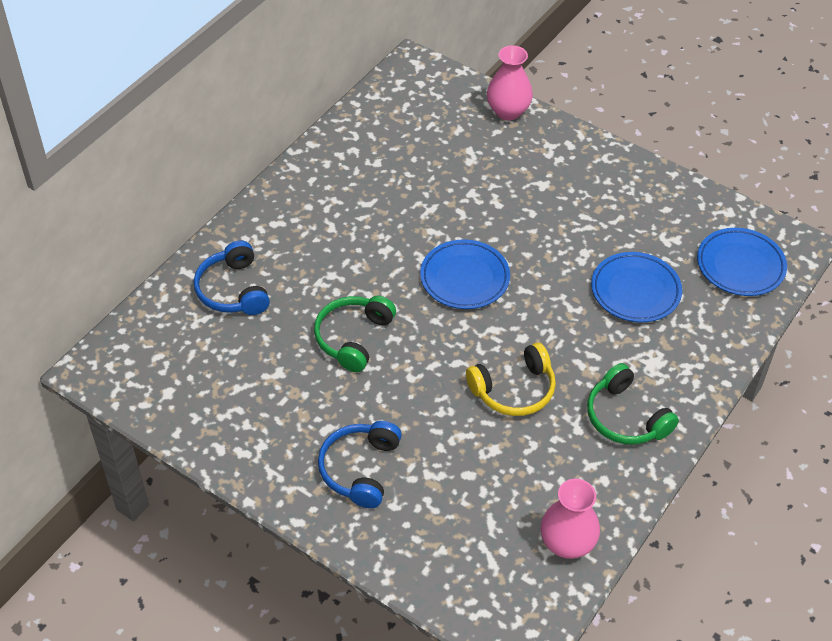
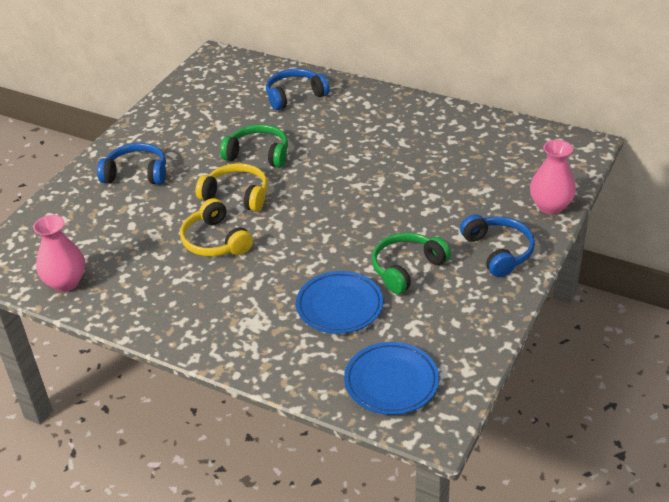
camera: 85 degrees right, 10 degrees down
blue plate [420,239,510,309] -> none
green headphones [587,363,679,445] -> green headphones moved to [372,232,451,294]
none -> yellow headphones [195,163,268,211]
none -> blue headphones [460,214,535,277]

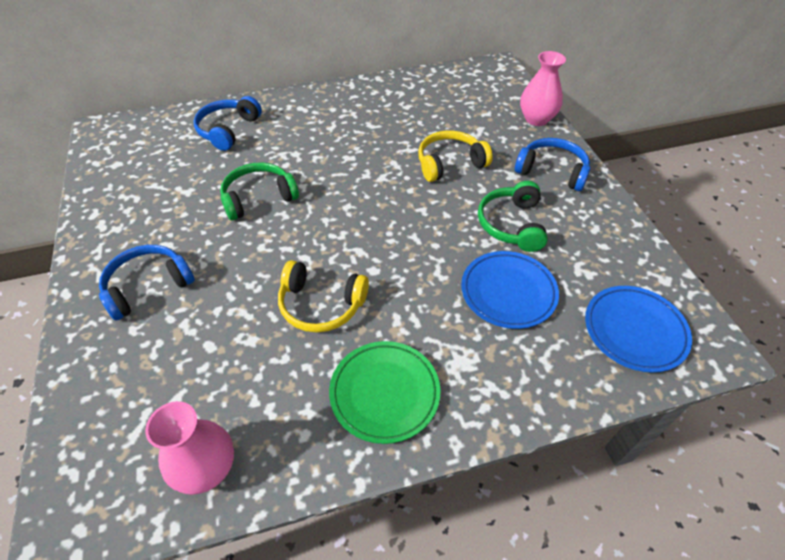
camera: 45 degrees left, 10 degrees up
yellow headphones [195,163,268,211] -> yellow headphones moved to [418,131,493,182]
none -> green plate [329,341,441,444]

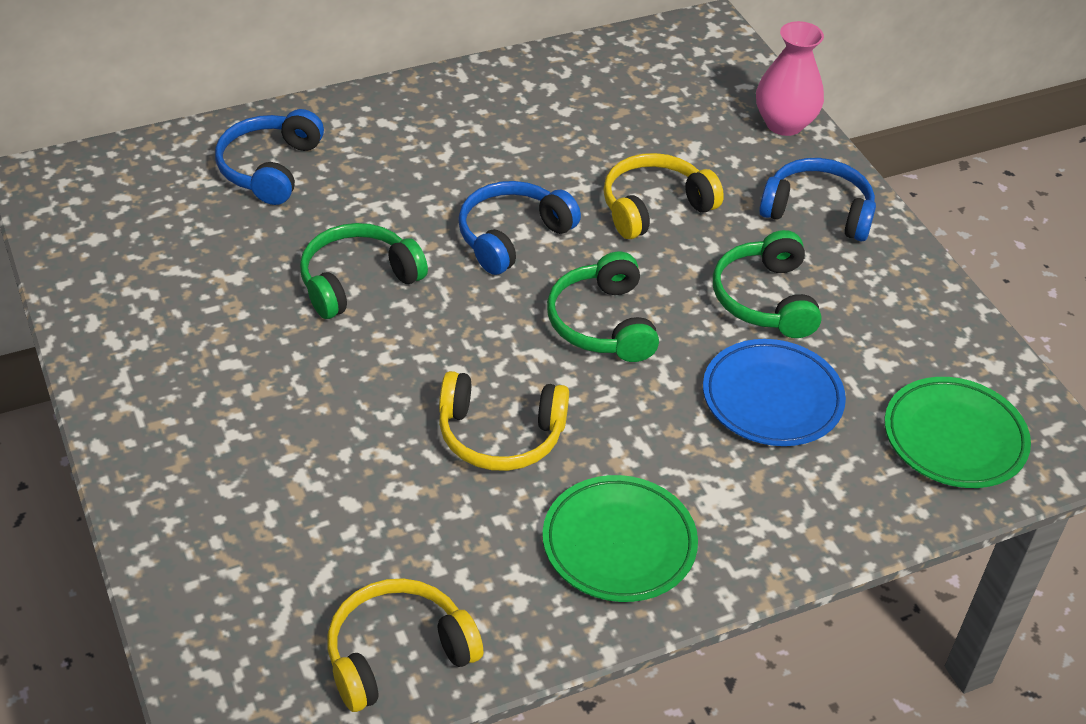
camera: 10 degrees left, 5 degrees down
blue headphones [99,245,195,321] -> blue headphones moved to [458,181,581,275]
pink vase [145,401,234,495] -> yellow headphones [328,578,483,712]
blue plate [585,286,692,373] -> green plate [885,377,1031,488]
none -> green headphones [547,252,659,362]

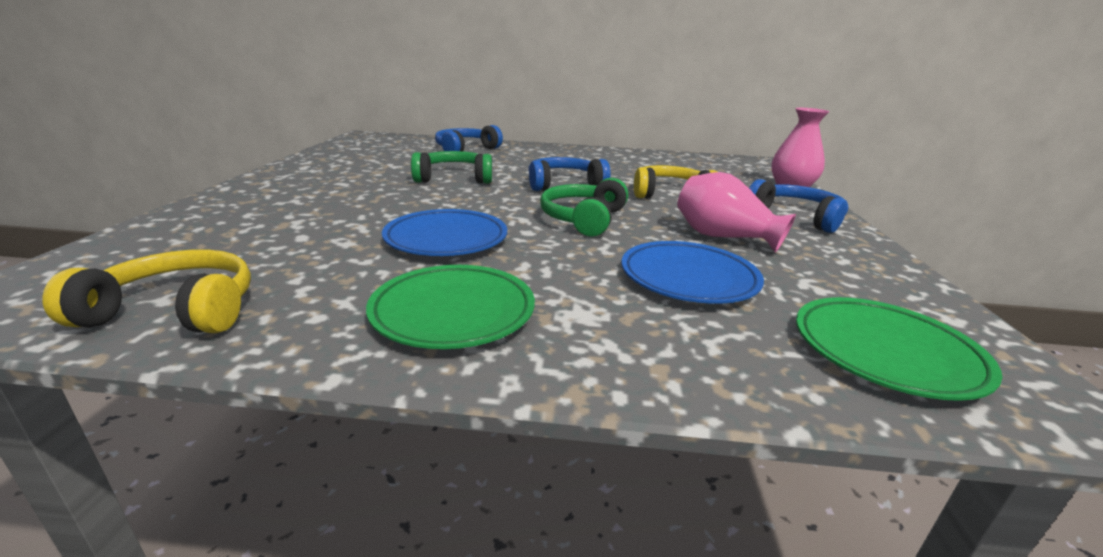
camera: 30 degrees right, 20 degrees down
yellow headphones [439,371,569,471] -> blue plate [382,209,507,256]
green headphones [713,230,822,338] -> pink vase [677,172,796,253]

